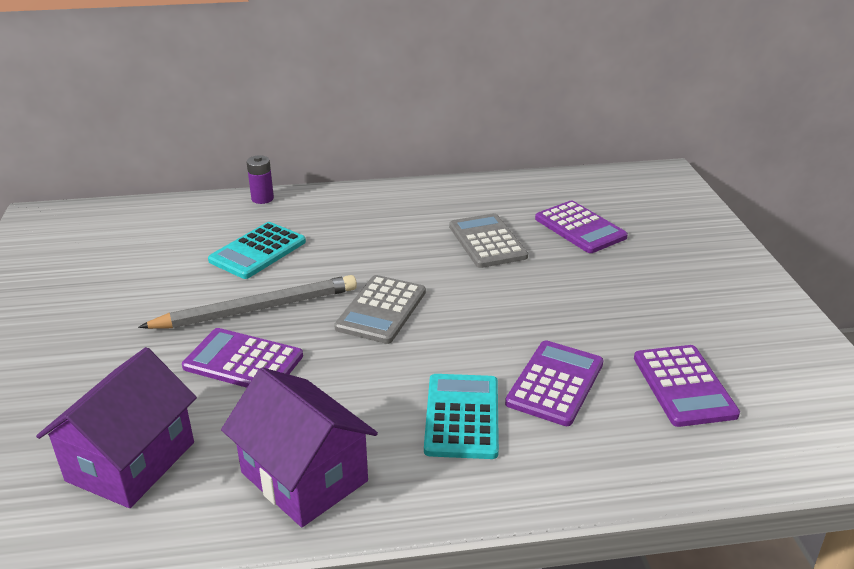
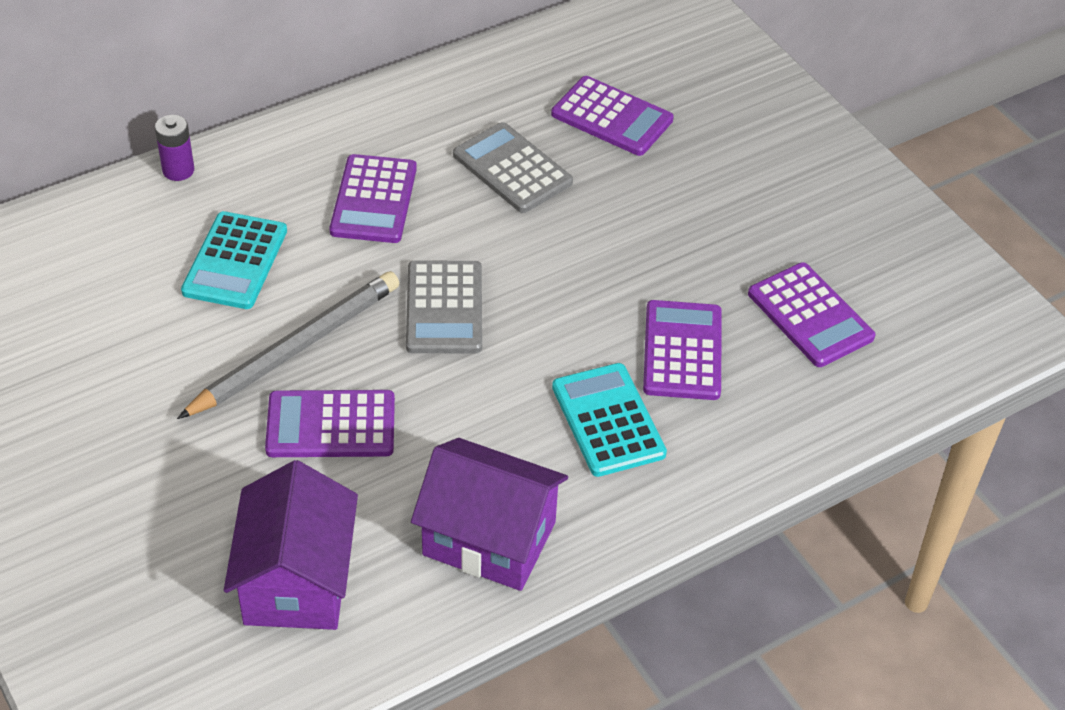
camera: 25 degrees left, 15 degrees up
none -> purple calculator [330,154,417,243]

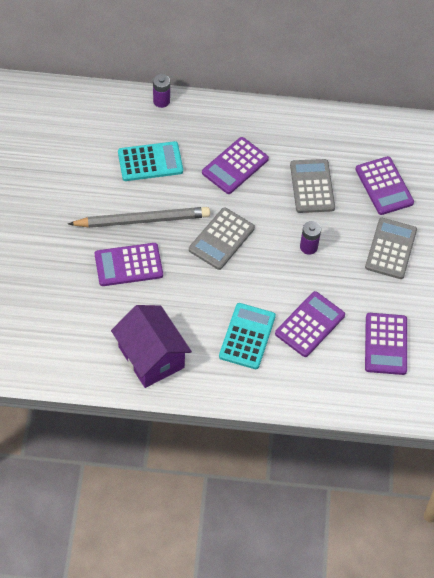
camera: 35 degrees right, 10 degrees up
turquoise calculator [181,211,287,309] -> turquoise calculator turned 150 degrees counterclockwise [118,141,183,181]
purple house [224,460,358,630] -> none
purple calculator [265,390,395,457] -> purple calculator turned 45 degrees counterclockwise [95,243,163,286]
none -> purple battery [300,221,321,255]
none -> grey calculator [365,218,417,279]

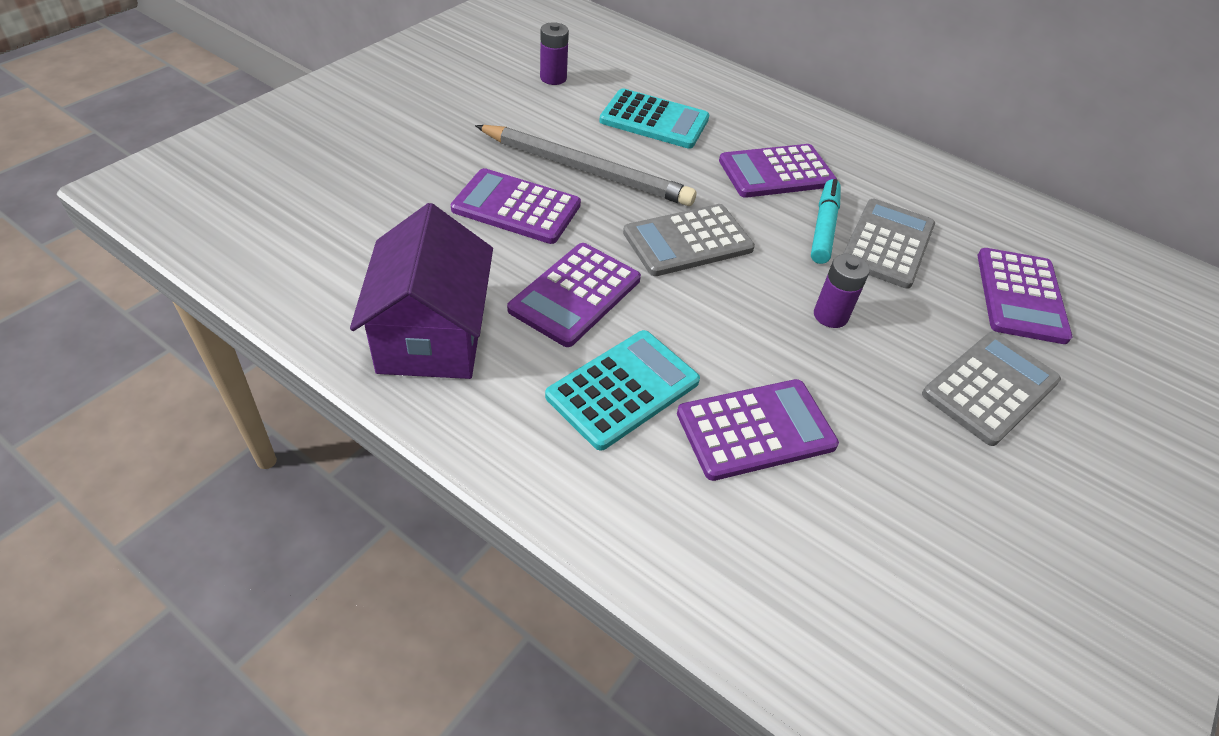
camera: 30 degrees right, 10 degrees down
purple battery [153,74,170,108] -> purple battery moved to [540,22,569,85]
purple calculator [365,313,407,375] -> purple calculator moved to [507,243,641,347]
none -> turquoise marker [811,179,841,264]

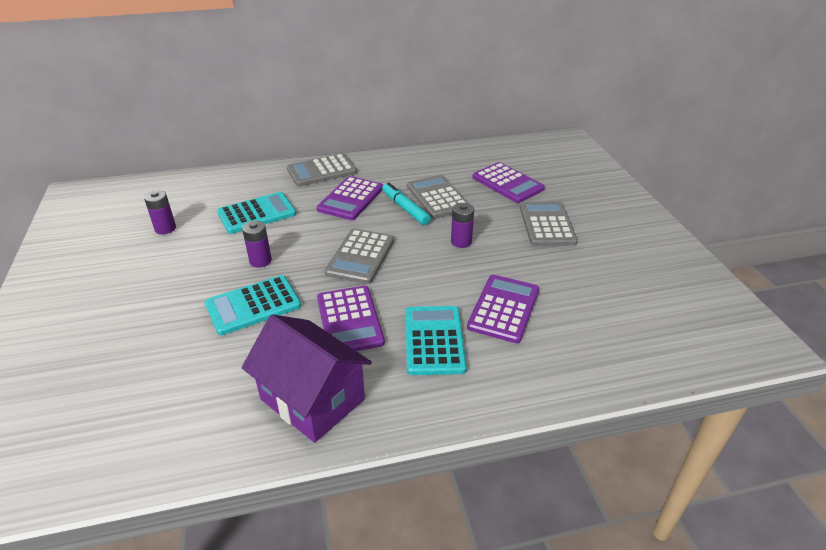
camera: 45 degrees left, 10 degrees down
purple calculator [451,168,581,244] -> turquoise calculator [205,275,301,335]
grey pencil [475,125,696,206] -> purple battery [242,221,272,268]
none -> grey calculator [287,153,357,186]

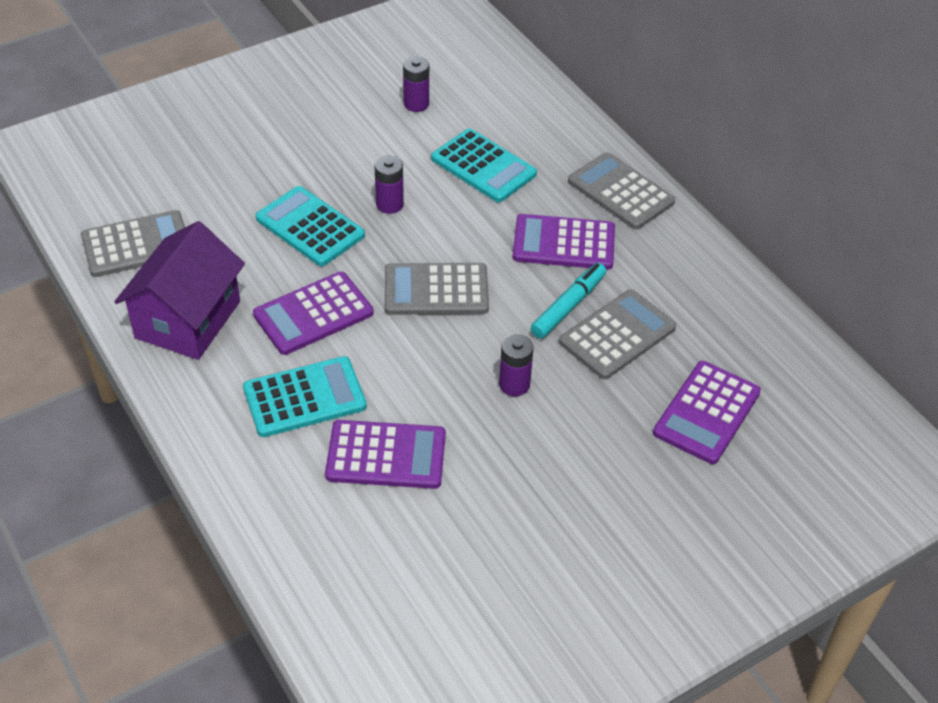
camera: 70 degrees right, 10 degrees up
grey calculator [520,201,578,246] -> grey calculator moved to [81,210,185,277]

